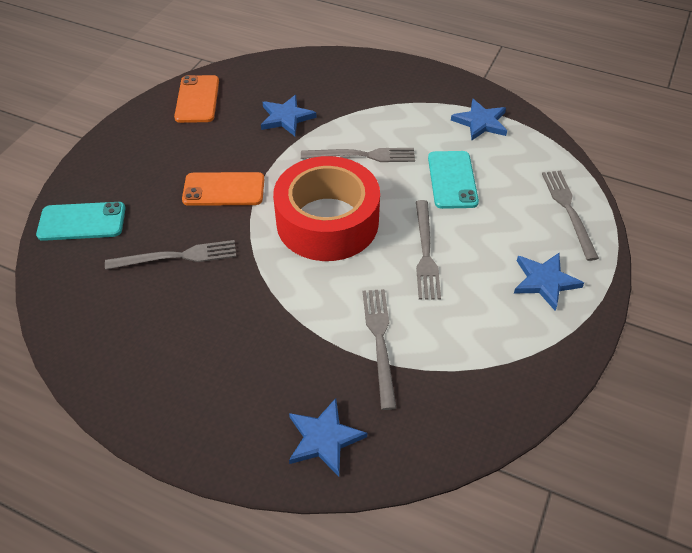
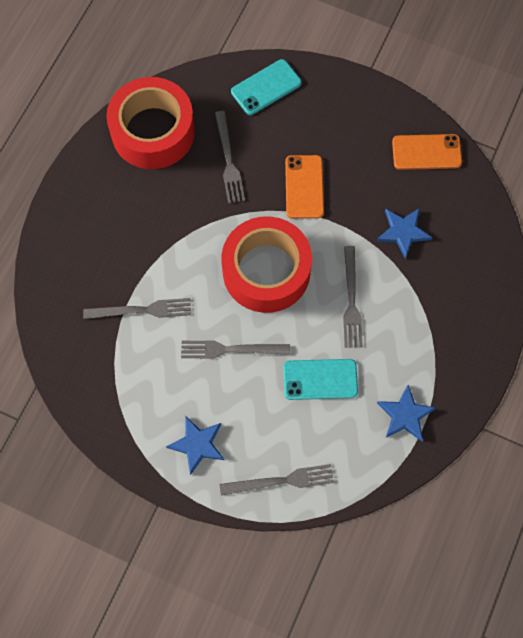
camera: 90 degrees right, 20 degrees up
turquoise phone [36,202,126,241] -> turquoise phone turned 60 degrees clockwise [231,59,302,115]
blue star [289,398,367,477] -> none
none -> red tape [106,77,195,169]

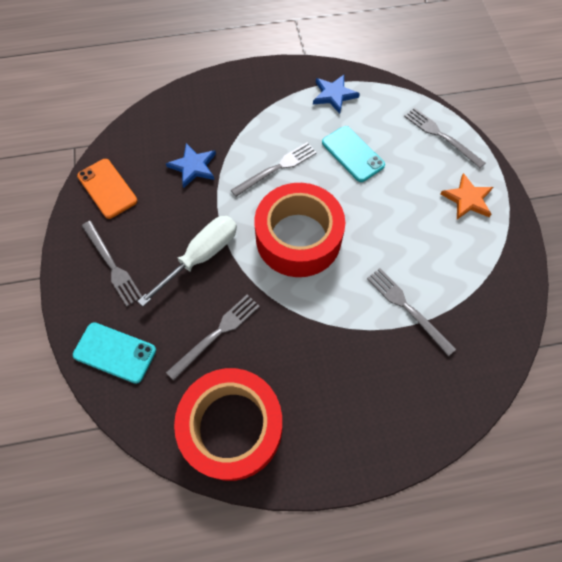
camera: 125 degrees left, 5 degrees down
blue star [166,415,224,475] -> orange star [440,173,493,219]
grey fork [181,341,290,359] -> grey fork moved to [82,221,142,306]
orange phone [285,155,324,219] -> white screwdriver [138,216,237,306]

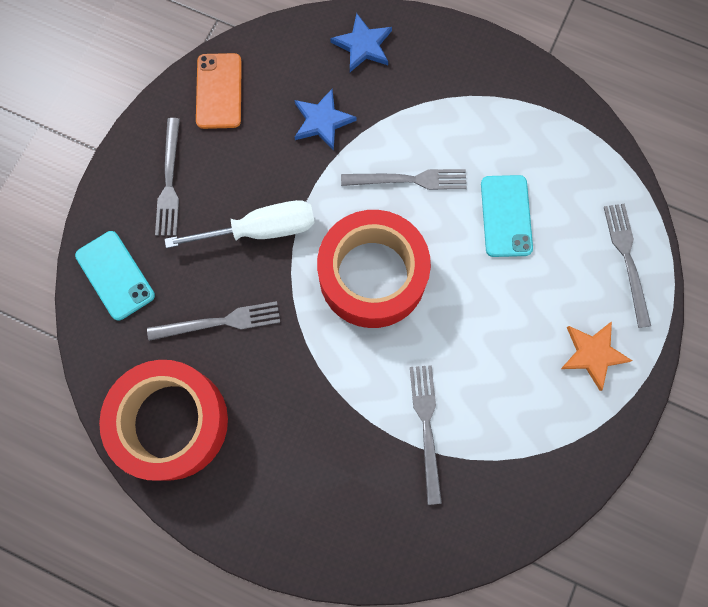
camera: 35 degrees right, 10 degrees up
blue star [313,75,360,114] -> blue star moved to [330,13,392,72]

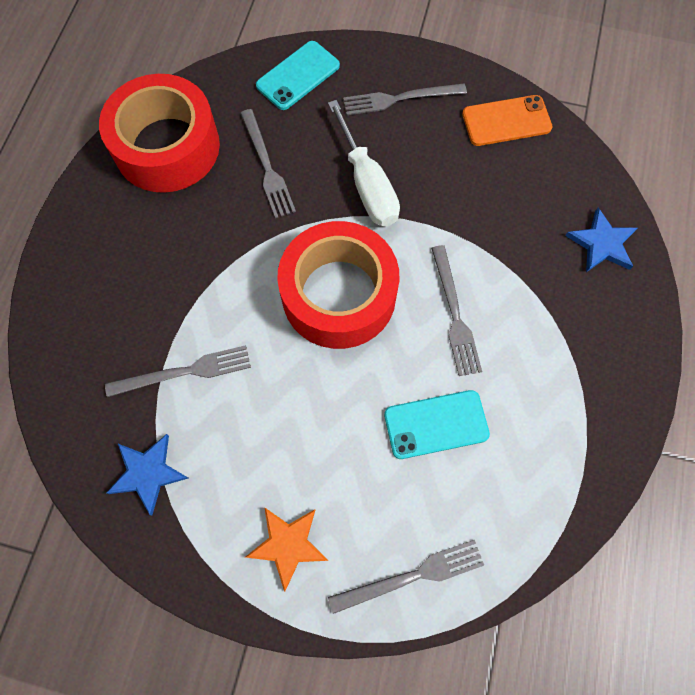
camera: 80 degrees right, 5 degrees down
blue star [295,89,357,151] -> blue star moved to [107,434,188,515]

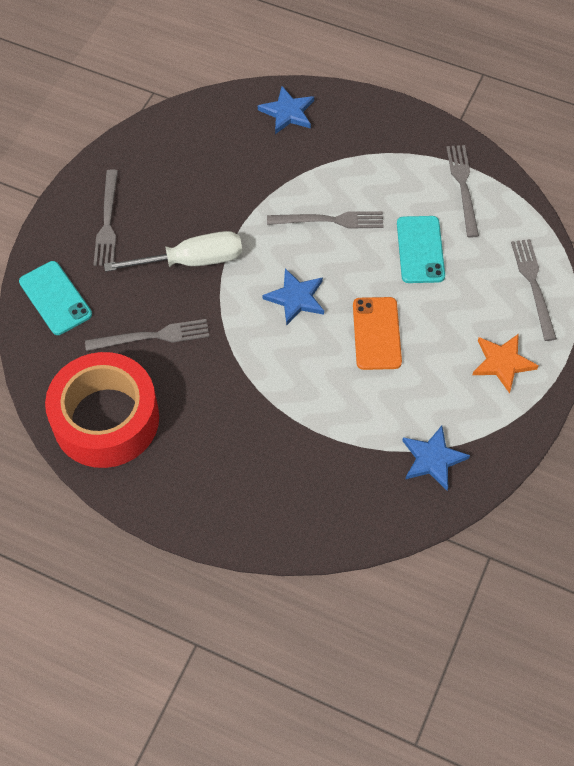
camera: 80 degrees left, 10 degrees down
grey fork [105,345,251,397] -> grey fork moved to [446,145,479,238]
red tape [277,221,400,349] -> blue star [263,268,324,325]
orange phone [462,95,552,146] -> orange phone moved to [353,297,402,370]

